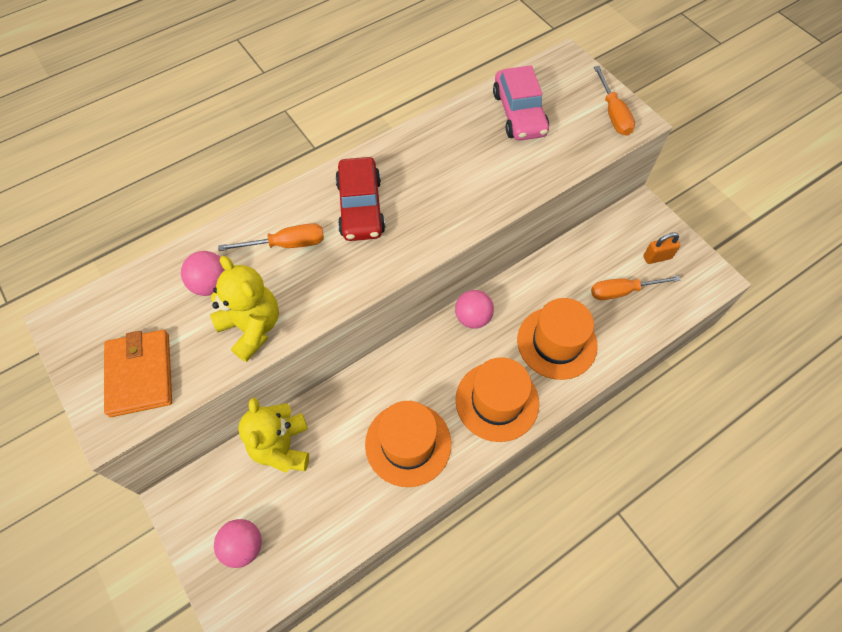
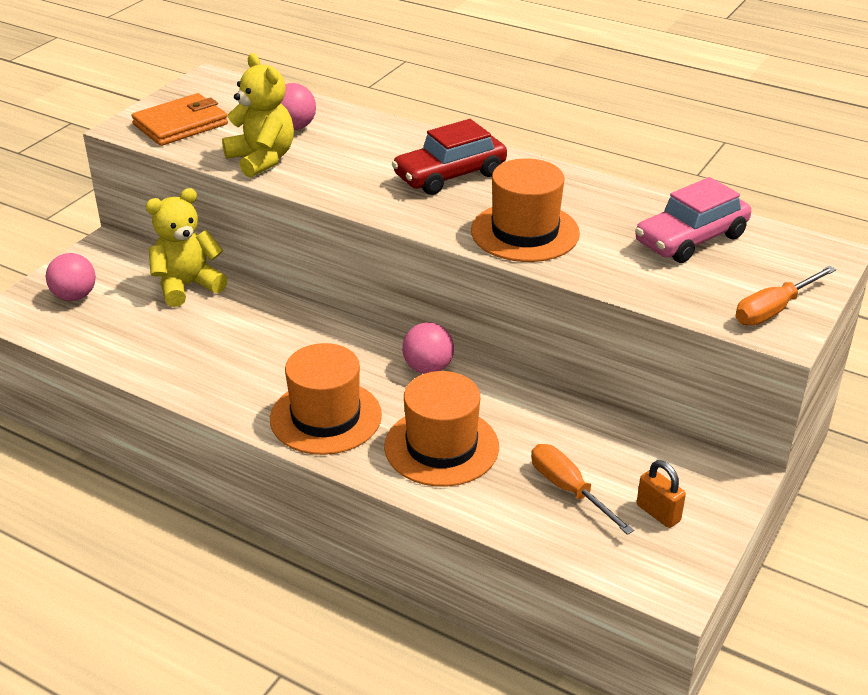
camera: 65 degrees right, 25 degrees down
yellow teddy bear [210,256,279,362] -> yellow teddy bear turned 60 degrees counterclockwise [222,53,294,178]
orange screwdriver [218,223,324,251] -> none
orange hat [365,401,451,487] -> orange hat moved to [471,159,580,262]

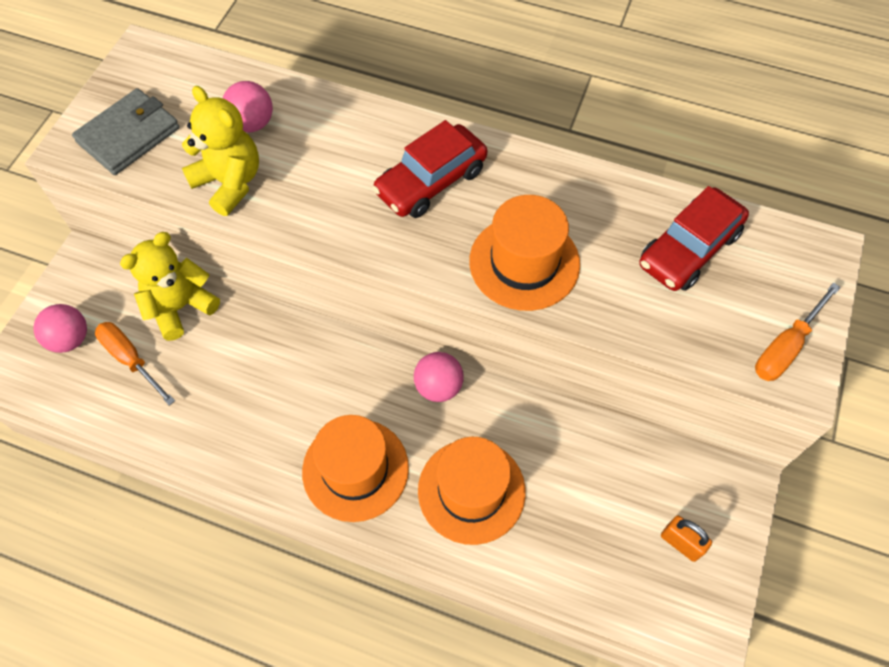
camera: 10 degrees left, 25 degrees up
orange wallet [131,93,228,146] -> grey wallet [72,88,180,175]
orange screwdriver [531,444,634,535] -> orange screwdriver moved to [95,322,175,406]
pink car [635,177,751,263] -> red car [640,186,749,291]

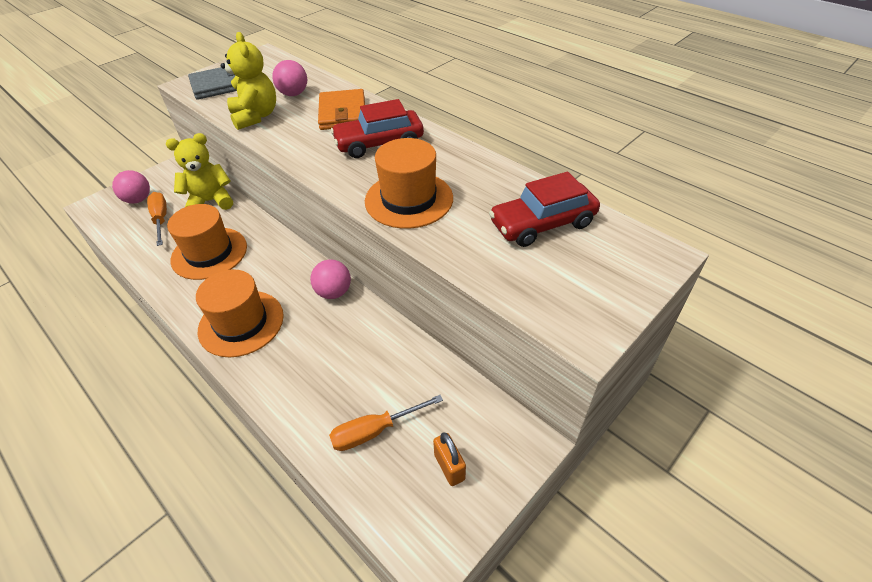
camera: 25 degrees right, 15 degrees down
orange hat [418,437,526,545] -> orange hat moved to [167,204,247,280]
orange screwdriver [755,282,841,381] -> orange screwdriver moved to [329,395,443,451]
none -> orange wallet [318,89,365,130]

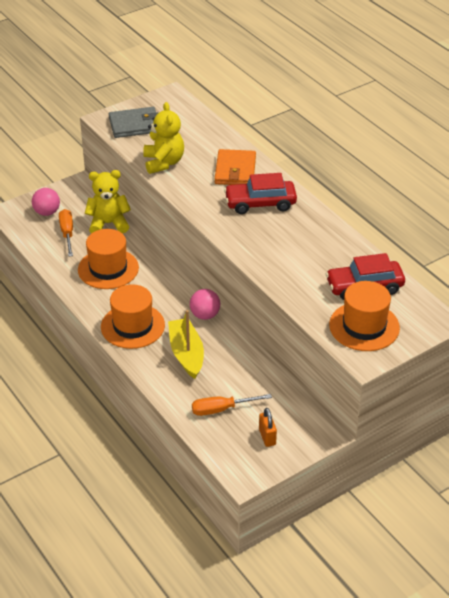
camera: 10 degrees right, 5 degrees down
pink ball [272,60,307,96] -> none
orange hat [365,138,453,229] -> orange hat moved to [329,281,400,351]
none -> yellow boat [168,310,204,379]

